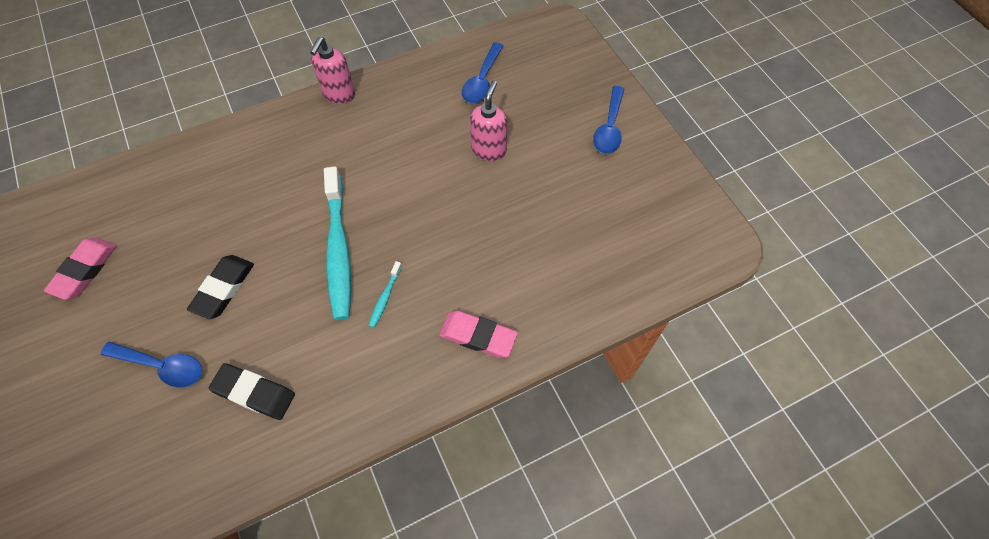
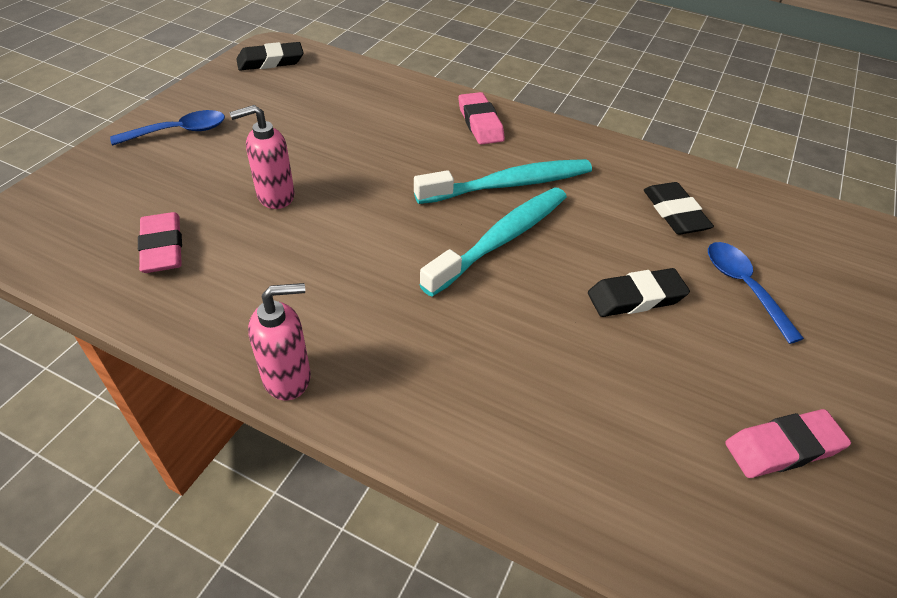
camera: 130 degrees left, 15 degrees down
turquoise toothbrush [369,261,402,328] -> turquoise toothbrush [414,159,592,204], size x2.38
blue spoon [462,42,504,103] -> pink eraser [138,212,182,273]
none -> black eraser [236,42,304,71]

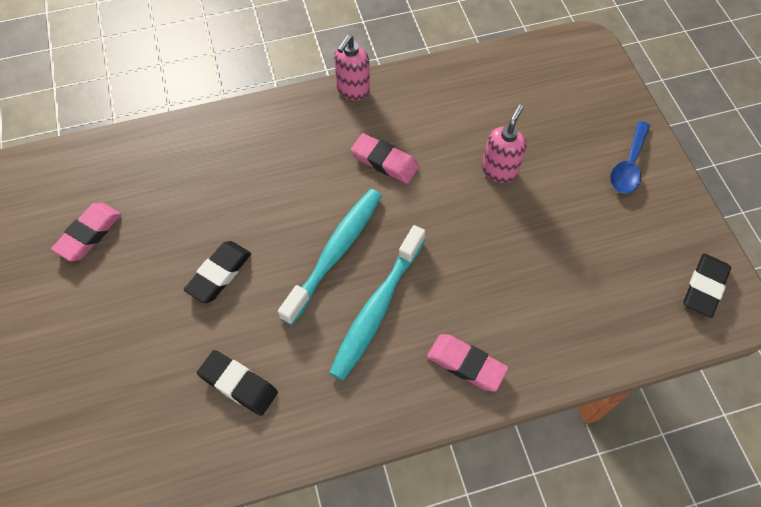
camera: 140 degrees right, 15 degrees up
pink eraser [138,212,182,273] -> pink eraser moved to [351,133,419,184]
turquoise toothbrush [419,187,567,296] -> turquoise toothbrush turned 150 degrees counterclockwise [278,189,382,325]
blue spoon [708,242,804,344] -> none

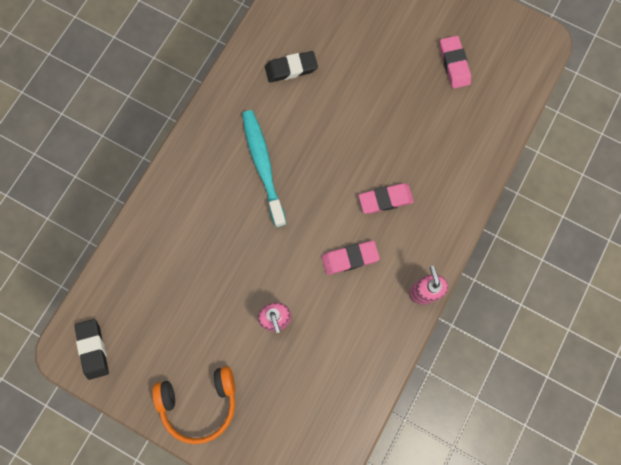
camera: 135 degrees right, 15 degrees up
black eraser [184,241,251,303] -> none
turquoise toothbrush [278,189,382,325] -> none
pink eraser [427,334,509,392] -> pink eraser moved to [359,183,414,214]
blue spoon [611,121,650,194] -> orange headphones [152,366,235,444]

